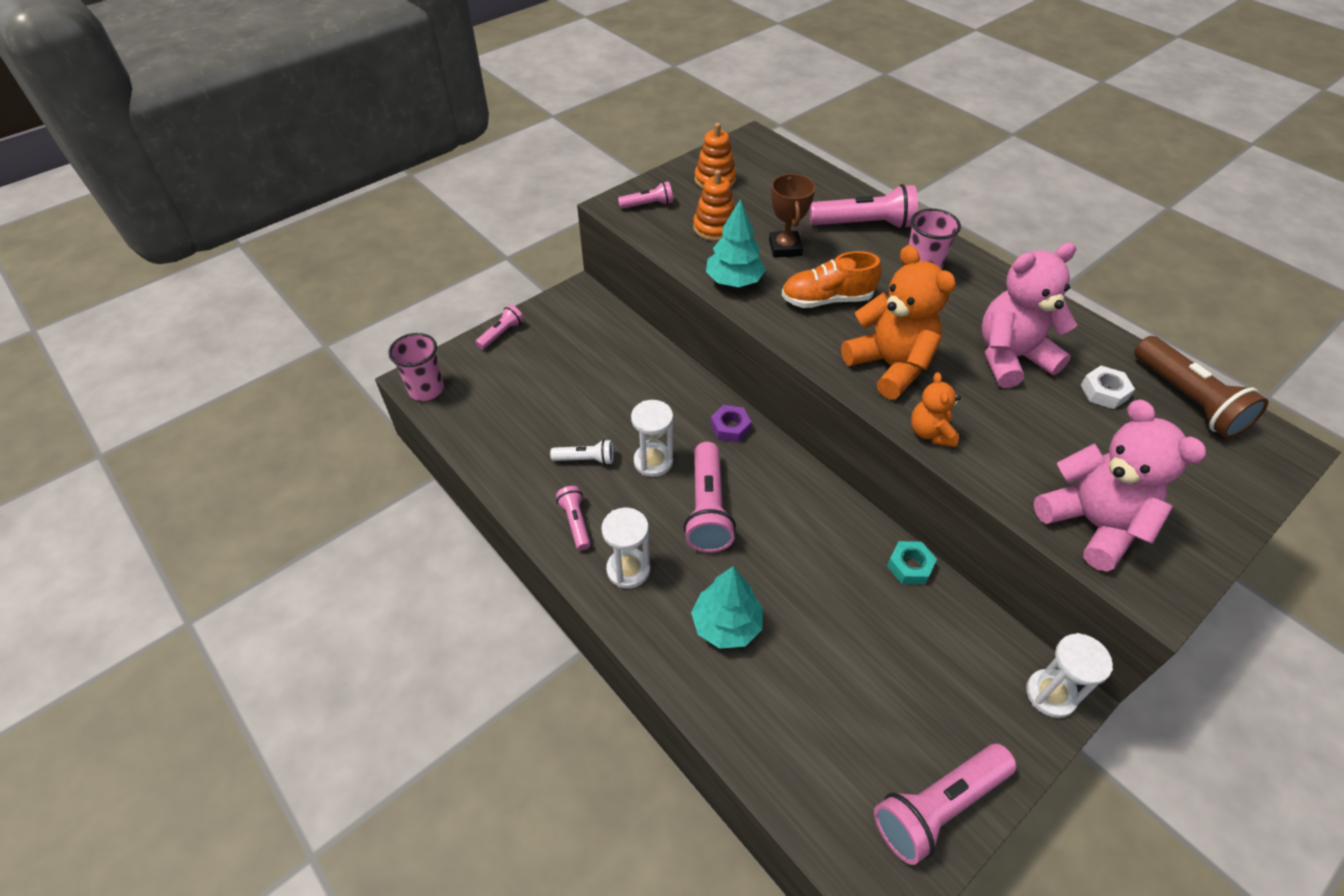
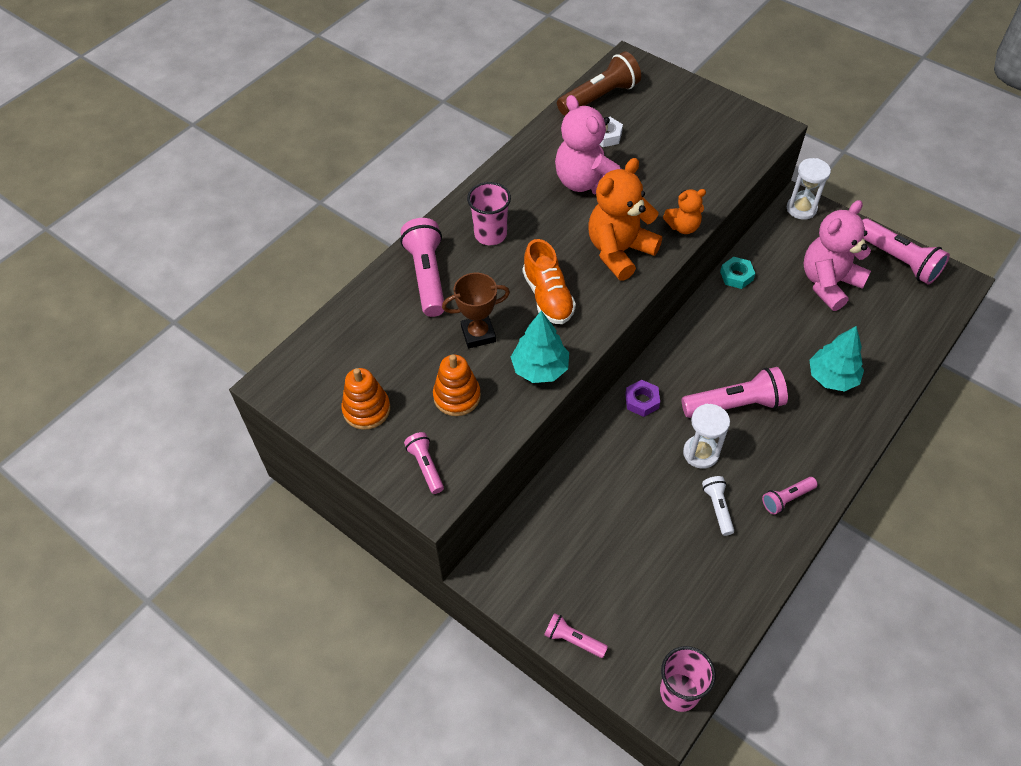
camera: 100 degrees left, 5 degrees up
white hourglass [601,508,650,589] -> none
pink teddy bear [1034,399,1206,572] -> pink teddy bear moved to [803,200,871,311]

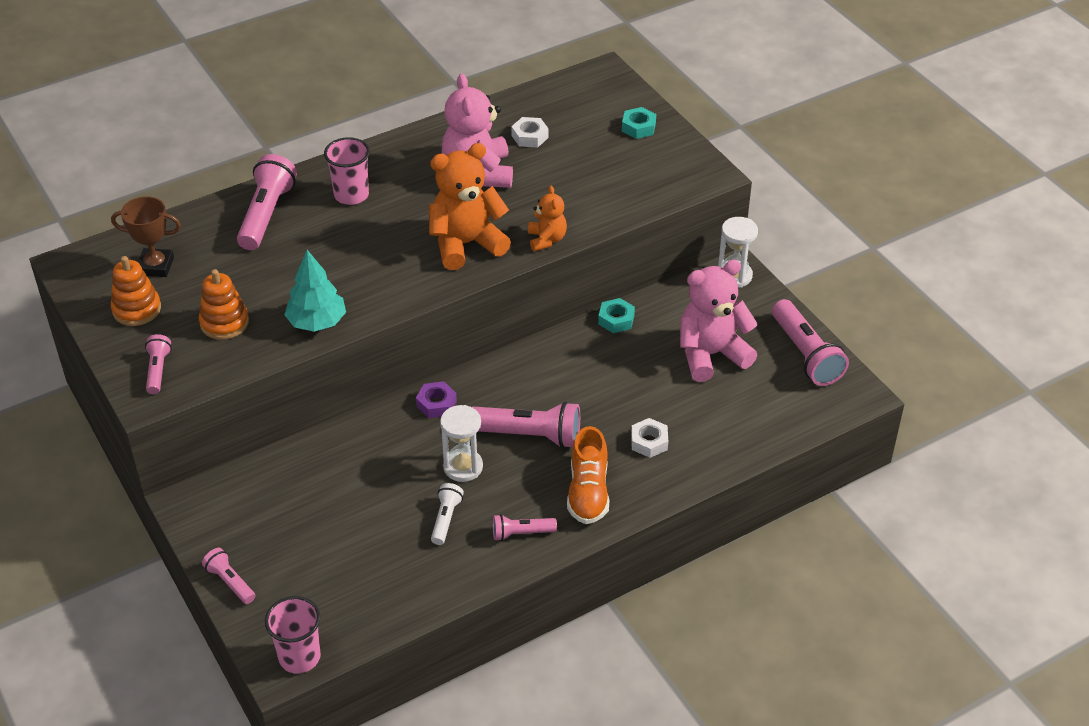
camera: 20 degrees right, 10 degrees down
brown trophy [442,272,510,348] -> brown trophy moved to [111,196,181,277]
orange shoe [523,239,576,324] -> orange shoe moved to [567,426,609,524]
brown flashlight [557,52,641,116] -> none
orange teddy bear [663,189,706,234] -> orange teddy bear turned 105 degrees counterclockwise [528,186,567,252]
turquoise tree [809,326,864,392] -> white nut [631,418,668,458]
none -> turquoise nut [622,107,656,139]

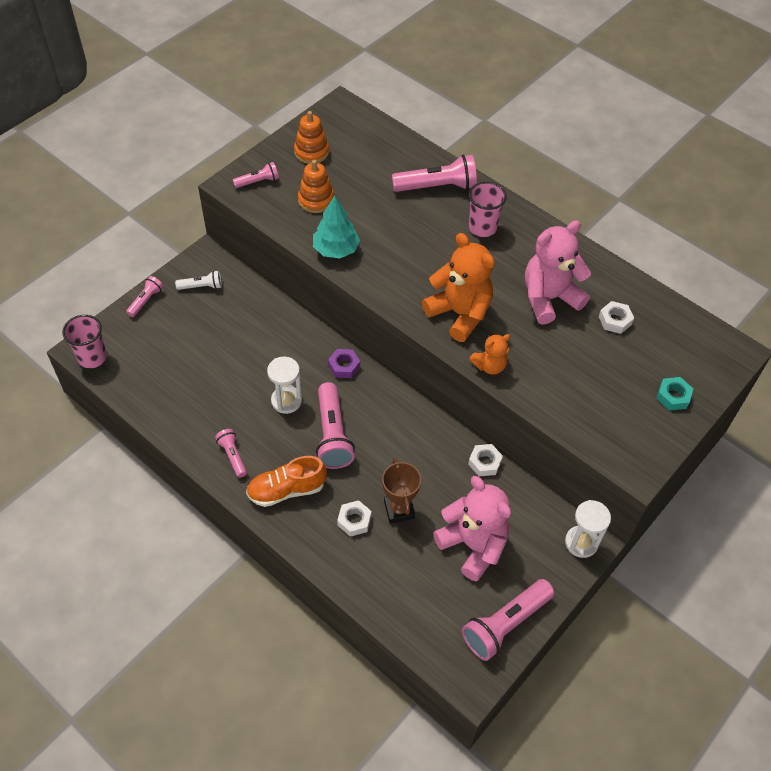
camera: 70 degrees right, 10 degrees up
brown trophy [111,196,181,277] -> brown trophy moved to [382,458,421,523]
white flashlight [431,483,464,545] -> white flashlight moved to [175,271,222,290]
turquoise nut [598,298,635,333] -> white nut [468,444,503,476]

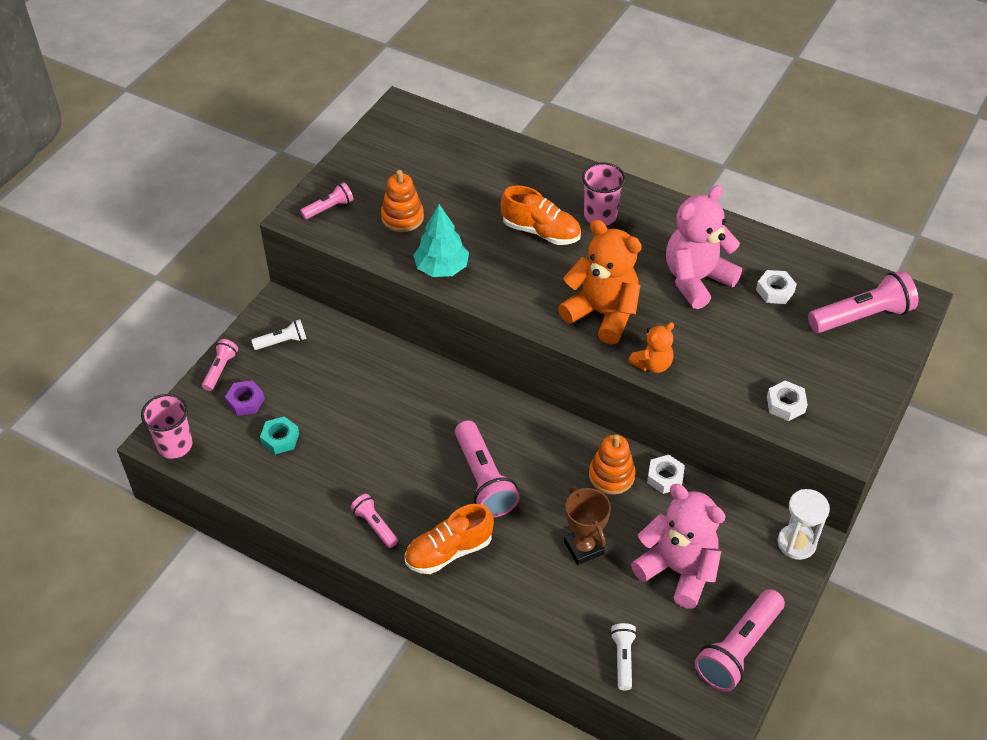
camera: 10 degrees left, 5 degrees down
white hourglass [267,357,302,414] -> none
orange stacking toy [294,111,329,164] -> orange stacking toy moved to [589,434,636,495]
purple nut [328,349,360,378] -> purple nut moved to [225,380,265,416]
white nut [337,500,372,537] -> white nut moved to [767,380,808,421]
pink flashlight [392,155,477,192] -> pink flashlight moved to [808,271,918,333]
turquoise nut [656,377,693,411] -> turquoise nut moved to [260,416,299,454]
none -> orange shoe [501,185,581,245]
none -> white flashlight [610,623,637,690]

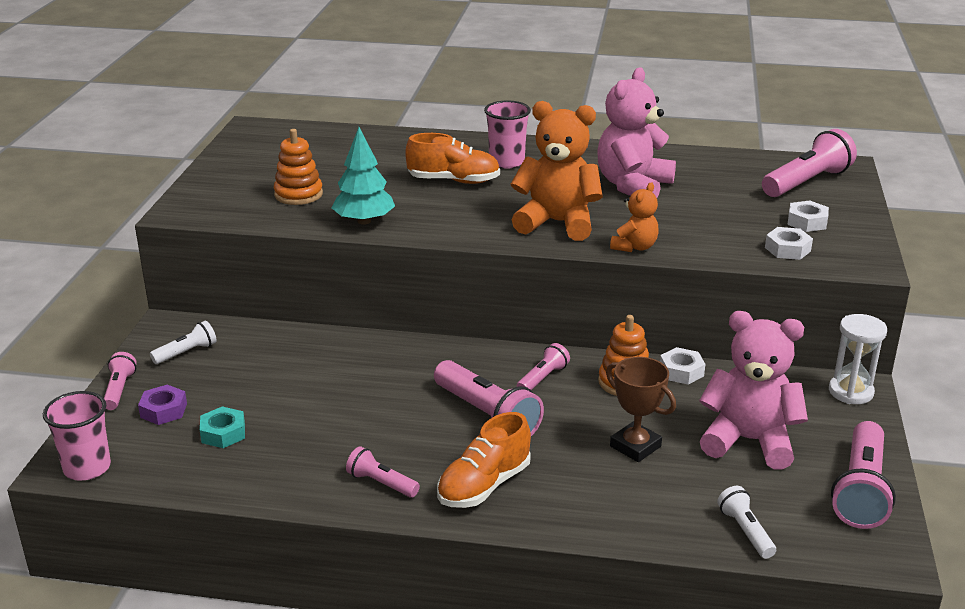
camera: 20 degrees left, 20 degrees down
pink flashlight [300,182,354,219] -> pink flashlight moved to [517,343,570,390]
white nut [756,270,797,304] -> white nut moved to [787,201,829,232]

